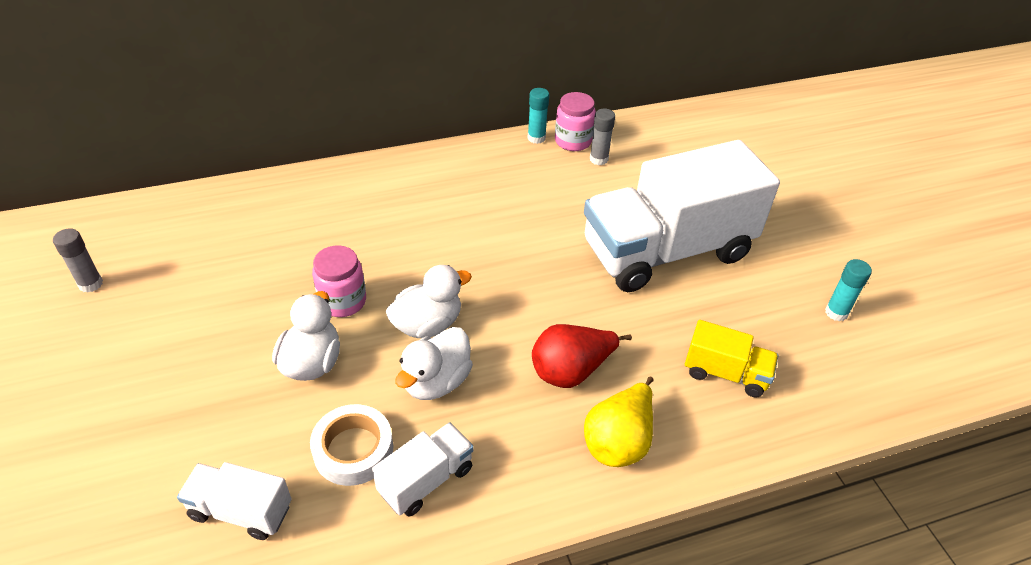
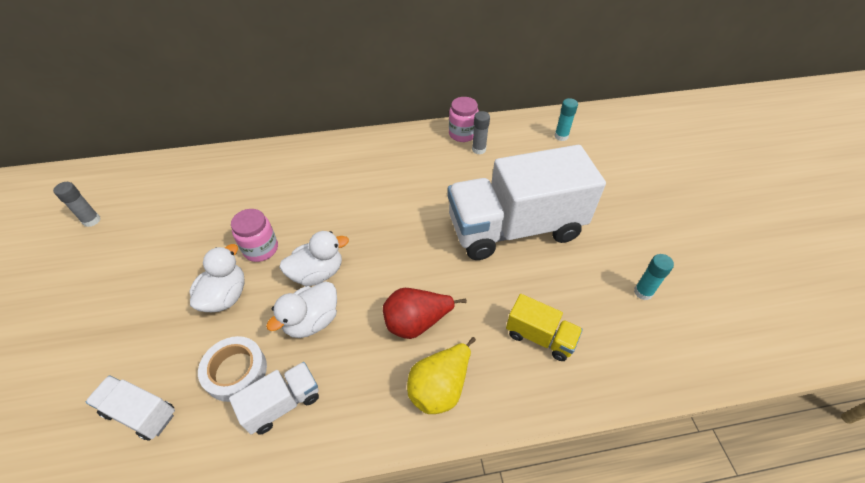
camera: 10 degrees right, 5 degrees up
turquoise glue stick [528,88,549,144] -> turquoise glue stick moved to [555,98,578,141]

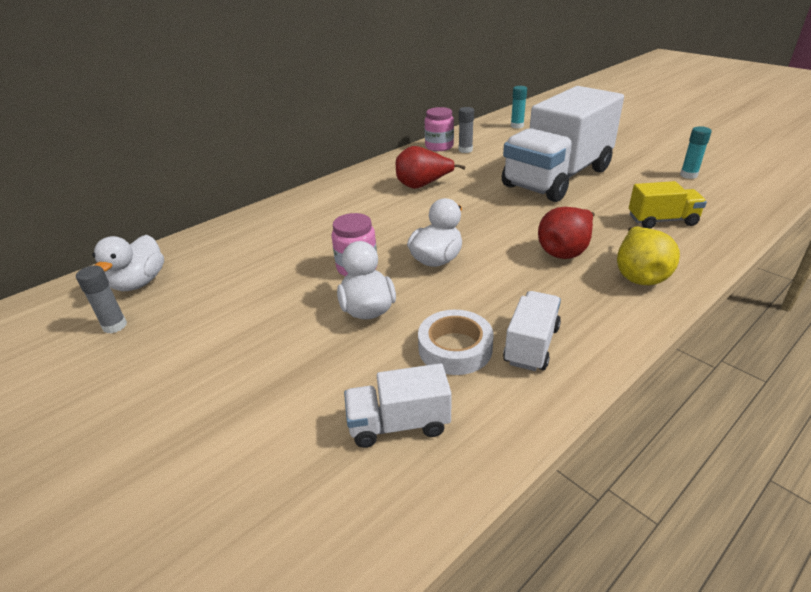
camera: 30 degrees left, 15 degrees down
white duck [266,281,337,338] -> white duck moved to [92,235,164,291]
none -> red pear [396,146,465,189]

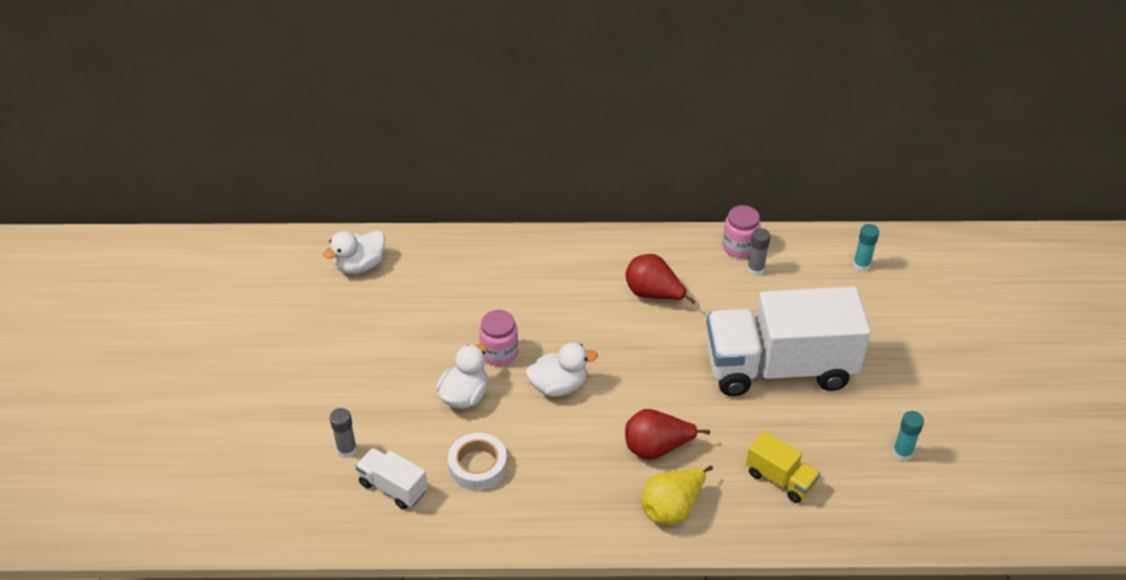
camera: 40 degrees right, 10 degrees up
grey glue stick [76,266,127,334] -> grey glue stick moved to [330,408,357,458]
white truck [503,291,561,371] -> none

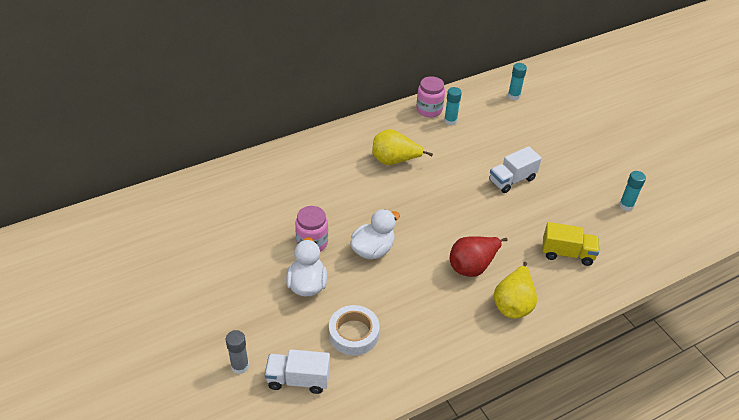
camera: 30 degrees left, 0 degrees up
white duck [323,230,385,274] -> none
red pear [625,254,696,304] -> yellow pear [372,129,433,165]
white truck [706,286,871,396] -> white truck [489,146,542,193], size x0.43
grey glue stick [747,228,771,276] -> turquoise glue stick [444,87,462,125]

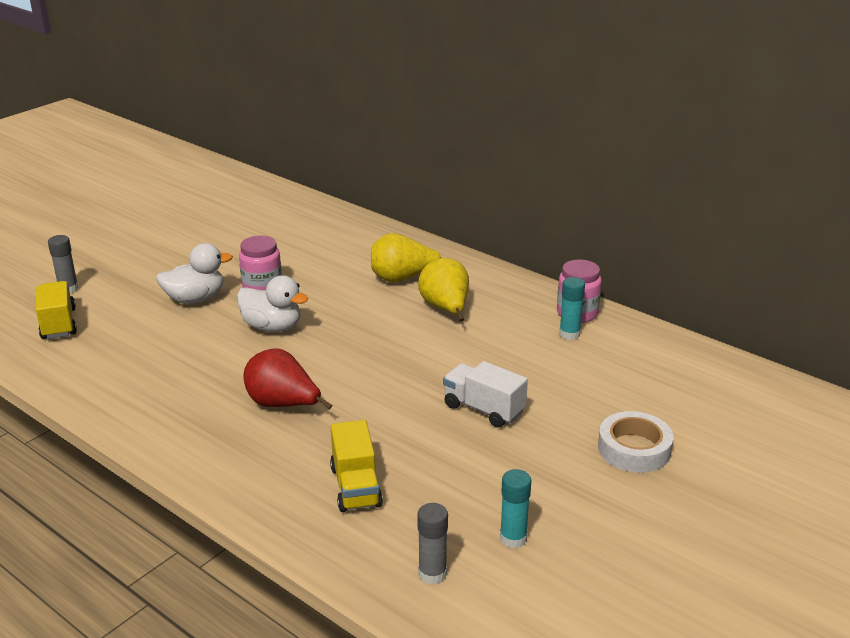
camera: 70 degrees right, 15 degrees down
white truck [265,349,330,394] -> yellow truck [36,281,77,339]
white tape [329,305,380,355] -> white tape moved to [598,411,673,473]
yellow pear [494,262,537,319] -> yellow pear moved to [371,233,441,282]
turquoise glue stick [508,63,527,100] -> none
none -> grey glue stick [417,503,448,585]

